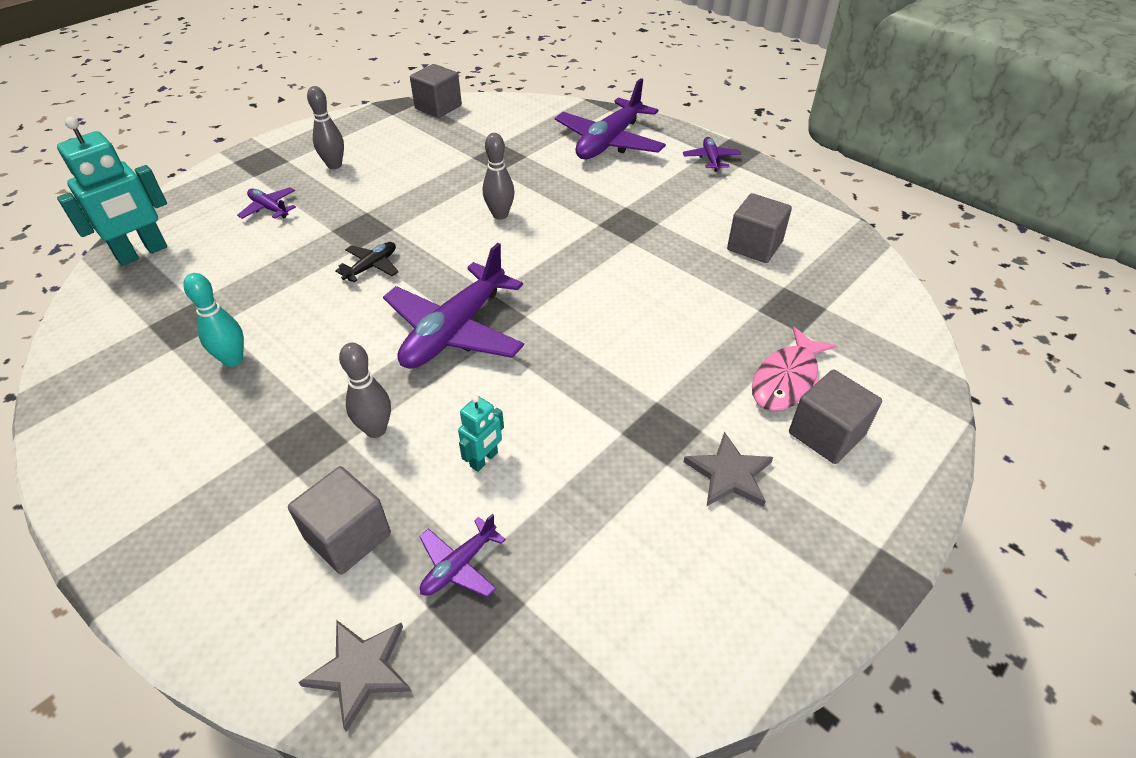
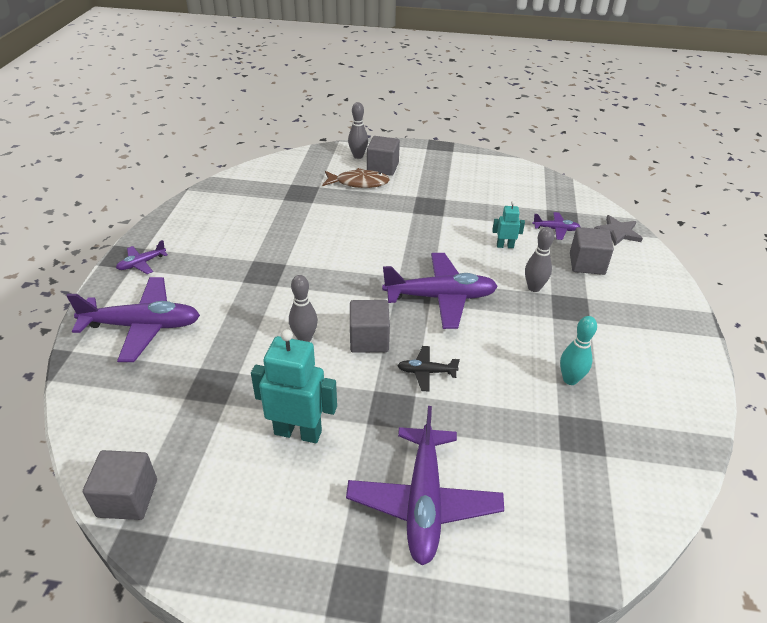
camera: 125 degrees left, 5 degrees down
turquoise robot [57,117,167,266] -> turquoise robot moved to [251,329,337,443]
purple plane [237,187,296,219] -> purple plane [346,406,504,565], size x2.13
grey bowling pin [307,86,344,169] -> grey bowling pin moved to [348,102,368,159]
grey star [684,432,773,507] -> none
grey cube [727,193,792,263] -> grey cube moved to [350,300,390,353]
pink fish [752,327,837,411] -> brown fish [322,168,390,188]

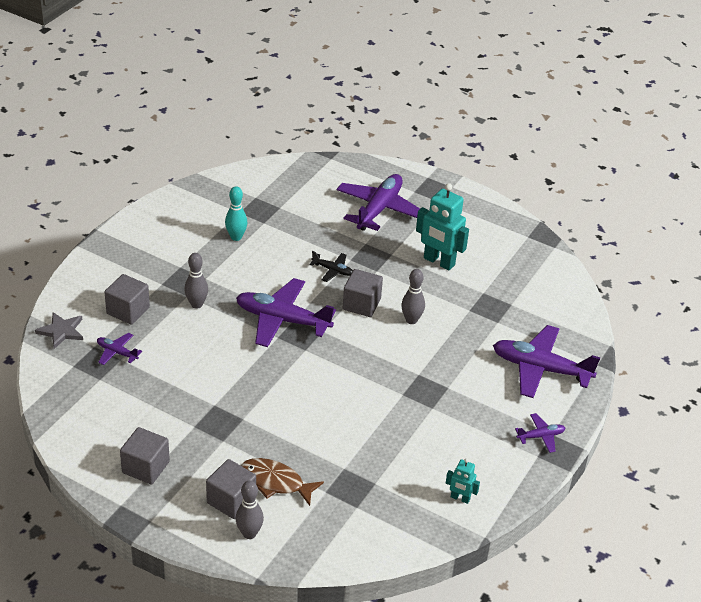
camera: 160 degrees left, 0 degrees up
grey cube [83,450,157,520] -> grey cube moved to [120,427,170,484]
turquoise robot [492,201,525,248] -> turquoise robot moved to [446,458,480,504]

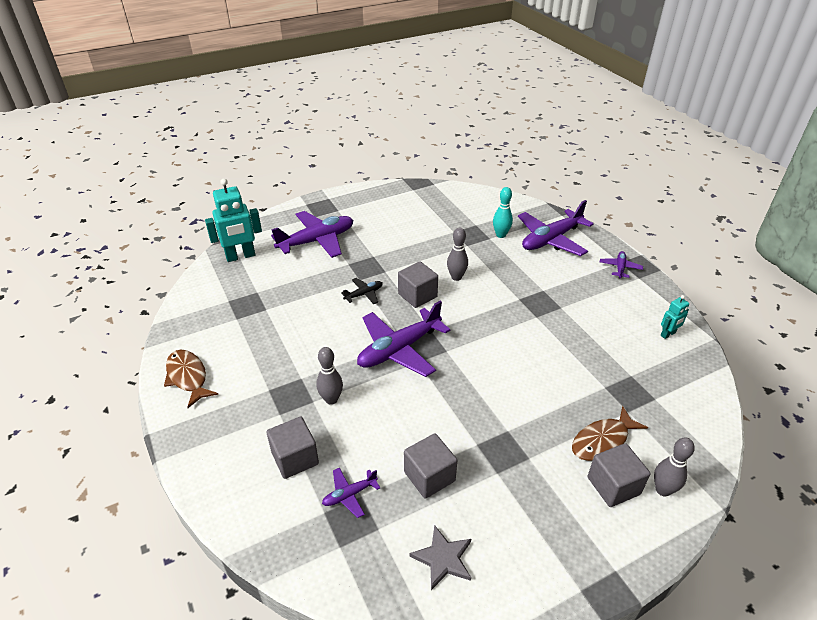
camera: 55 degrees left, 0 degrees up
grey star [35,312,83,349] -> grey star moved to [409,525,471,590]
grey cube [120,427,170,484] -> grey cube moved to [404,434,457,499]
turquoise bowling pin [225,186,247,241] -> turquoise bowling pin moved to [493,187,513,238]
purple plane [337,174,420,231] -> purple plane turned 90 degrees clockwise [271,211,353,258]
turquoise robot [416,183,469,270] -> turquoise robot moved to [205,179,262,262]
none -> brown fish [164,350,218,408]

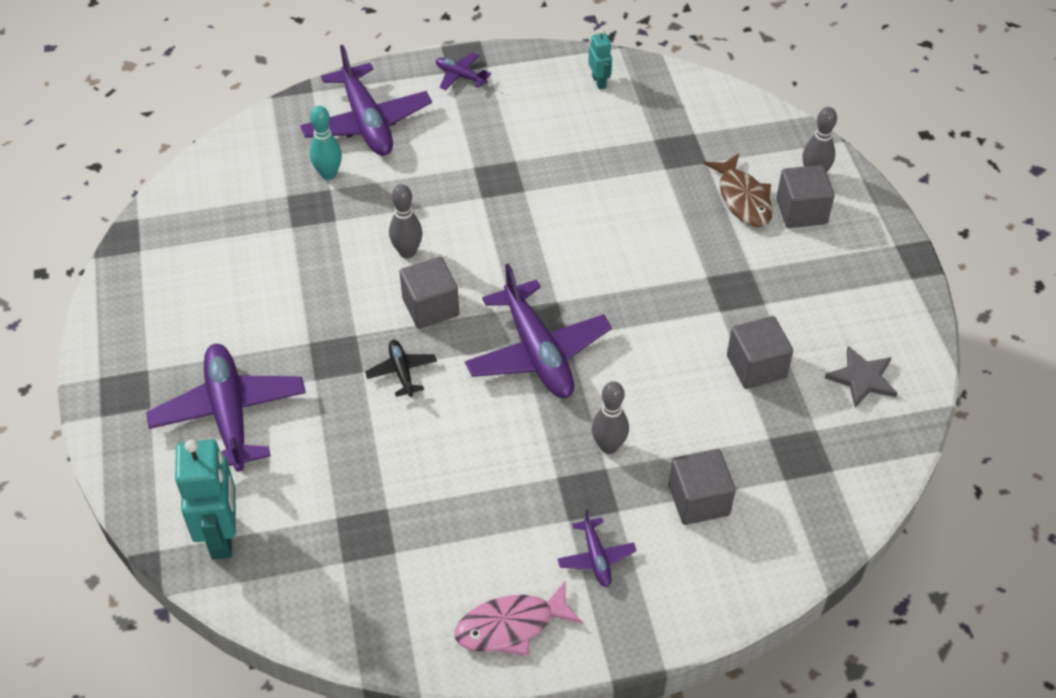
camera: 75 degrees left, 10 degrees up
brown fish [164,350,218,408] -> pink fish [455,580,583,656]
purple plane [322,468,380,518] -> purple plane moved to [558,509,637,587]

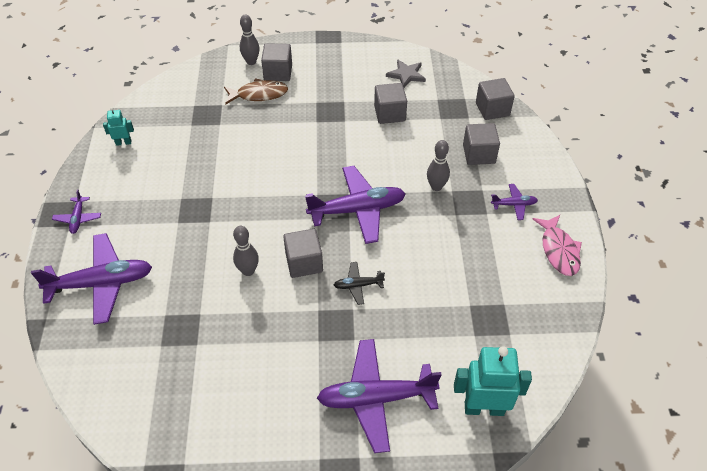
camera: 80 degrees left, 0 degrees up
turquoise bowling pin [310,106,342,180] -> none
purple plane [436,53,491,90] -> purple plane turned 45 degrees counterclockwise [52,189,101,234]
none -> grey cube [476,78,515,120]

